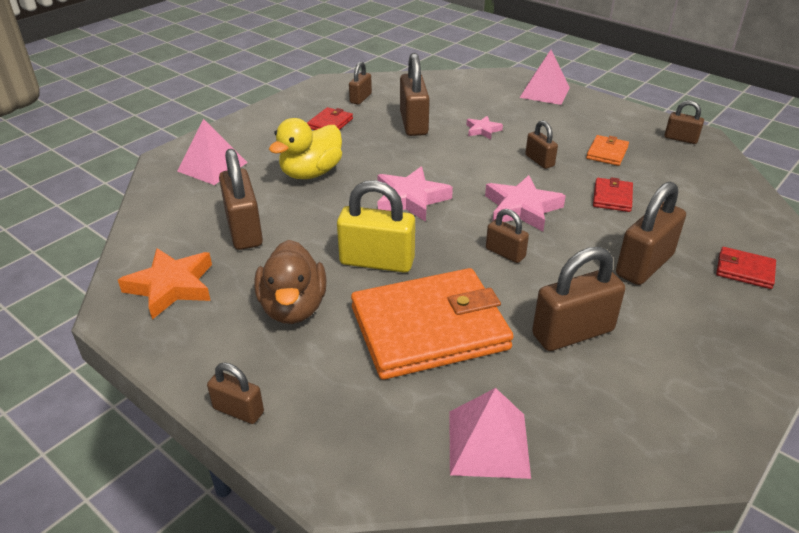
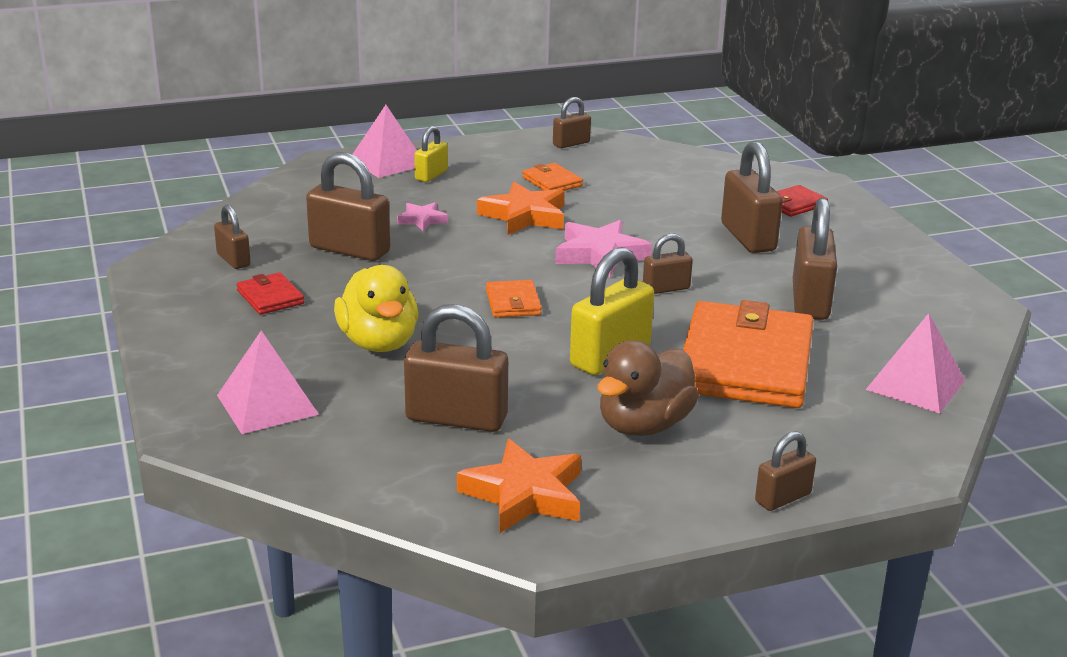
camera: 60 degrees left, 10 degrees down
brown duck [254,240,327,324] -> brown duck turned 105 degrees clockwise [597,340,699,436]
pink star [378,167,453,222] -> orange wallet [486,280,542,318]
brown padlock [525,120,558,169] -> orange star [477,182,565,235]
red wallet [593,177,633,212] -> none
none -> yellow padlock [414,126,448,182]

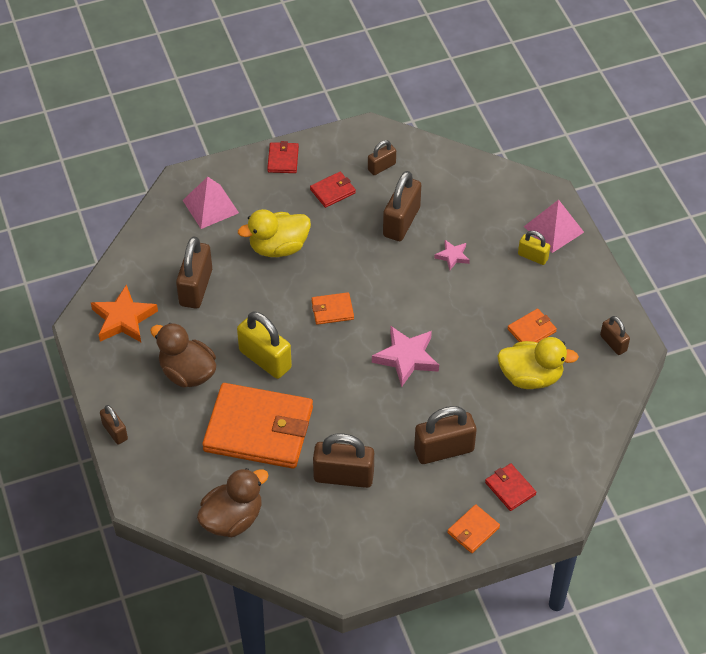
camera: 90 degrees right, 25 degrees up
orange star [477,182,565,235] -> none
brown padlock [643,233,693,294] -> none
pink pyramid [866,313,965,413] -> brown duck [197,468,269,537]
none -> red wallet [267,141,299,173]
none -> orange wallet [447,504,500,553]
none -> yellow duck [497,337,579,389]

